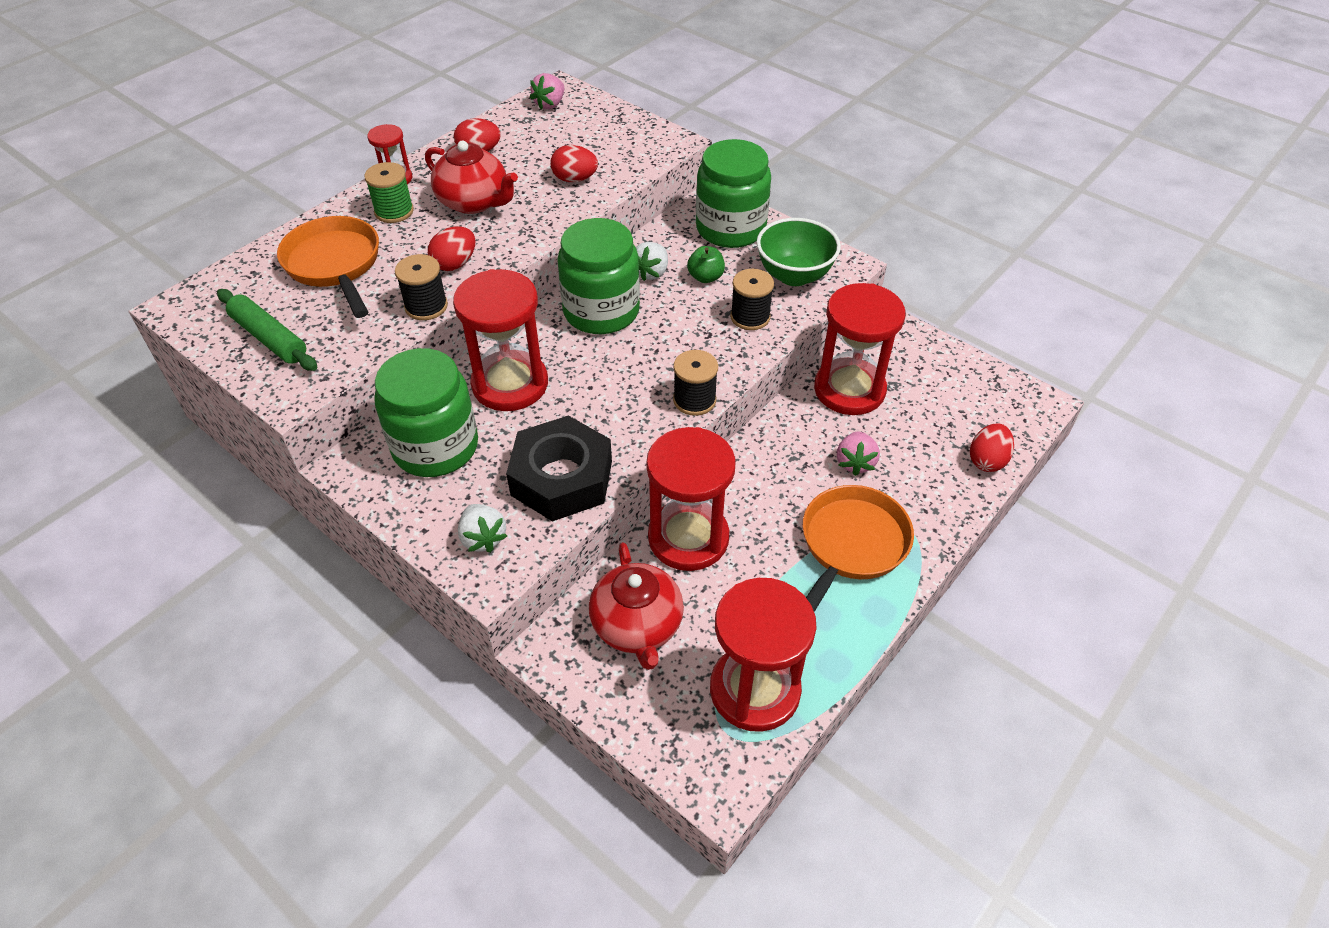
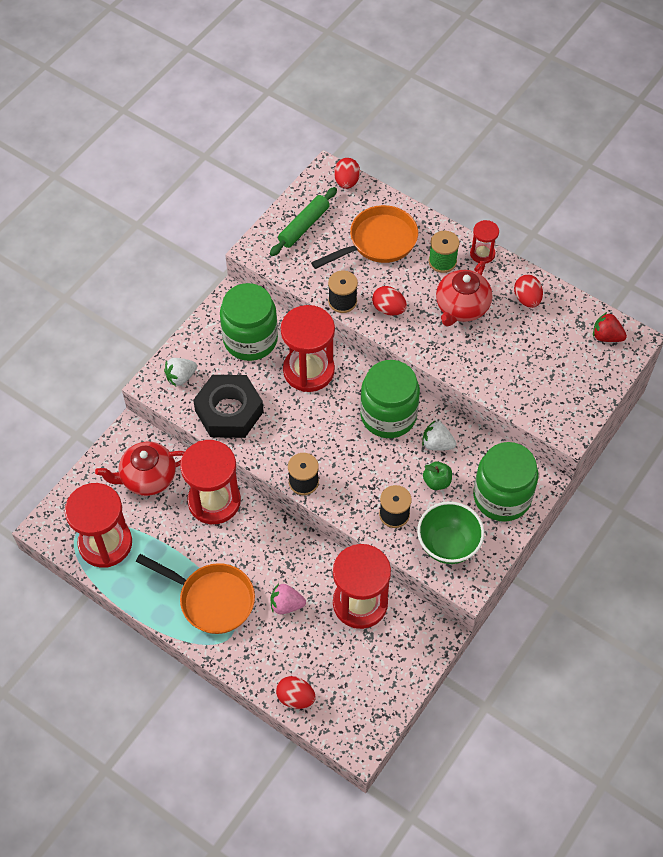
camera: 85 degrees right, 10 degrees up
pink strawberry [530,73,564,110] -> red strawberry [593,312,627,342]
red egg [550,145,598,182] -> red egg moved to [334,158,360,189]

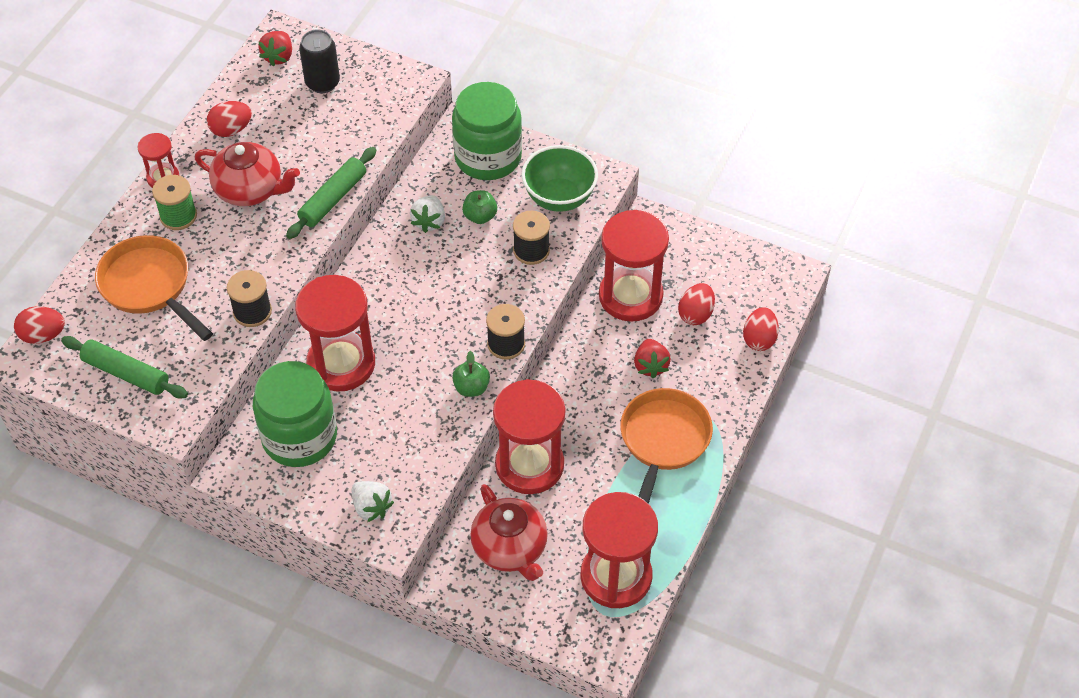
camera: 100 degrees left, 5 degrees down
black nut [193,375,264,438] -> none
pink strawberry [270,583,306,614] -> red strawberry [634,339,671,378]
green jar [360,360,420,438] -> none
red egg [372,286,407,316] -> red egg moved to [678,283,715,325]
none -> green rolling pin [286,147,376,239]
none -> black can [299,29,340,93]
none -> green apple [452,351,490,397]

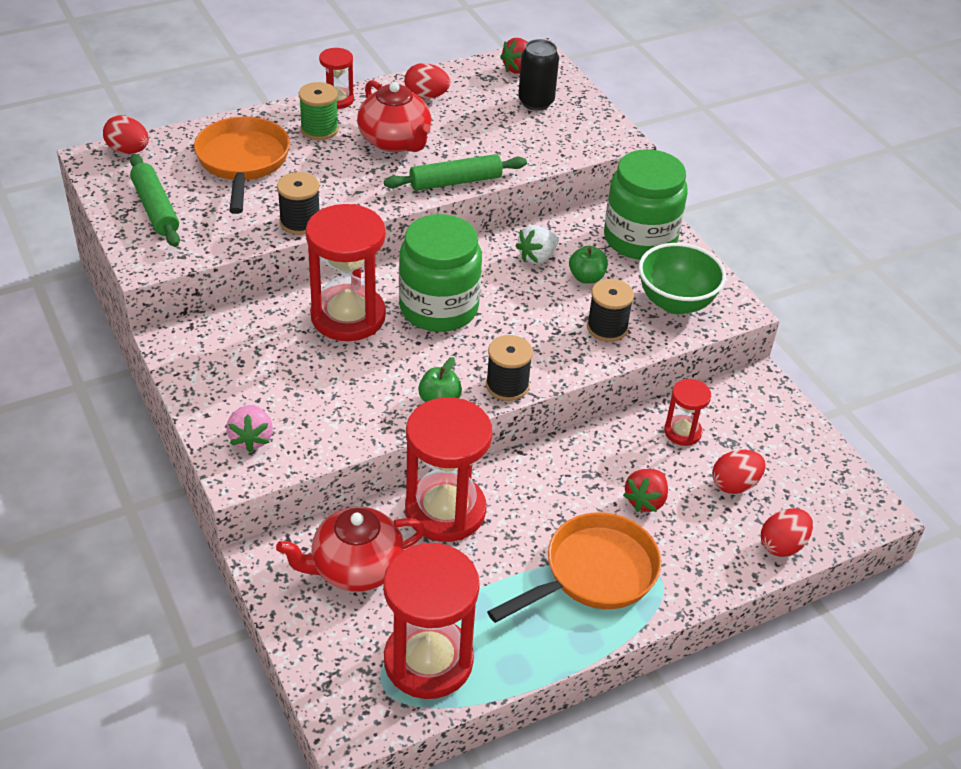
camera: 35 degrees right, 10 degrees down
green jar [253,361,337,467] -> green jar moved to [399,214,482,332]
white strawberry [352,481,394,522] -> pink strawberry [226,405,273,452]
red teapot [470,484,548,581] -> red teapot turned 60 degrees clockwise [276,507,426,592]
red hourglass [599,210,669,322] -> red hourglass [664,379,711,446], size x0.50

